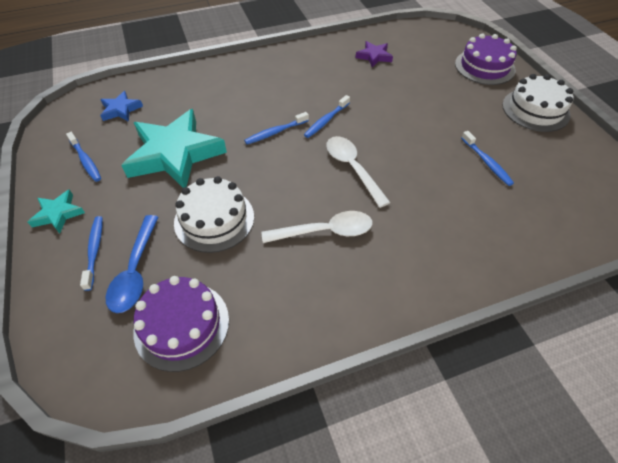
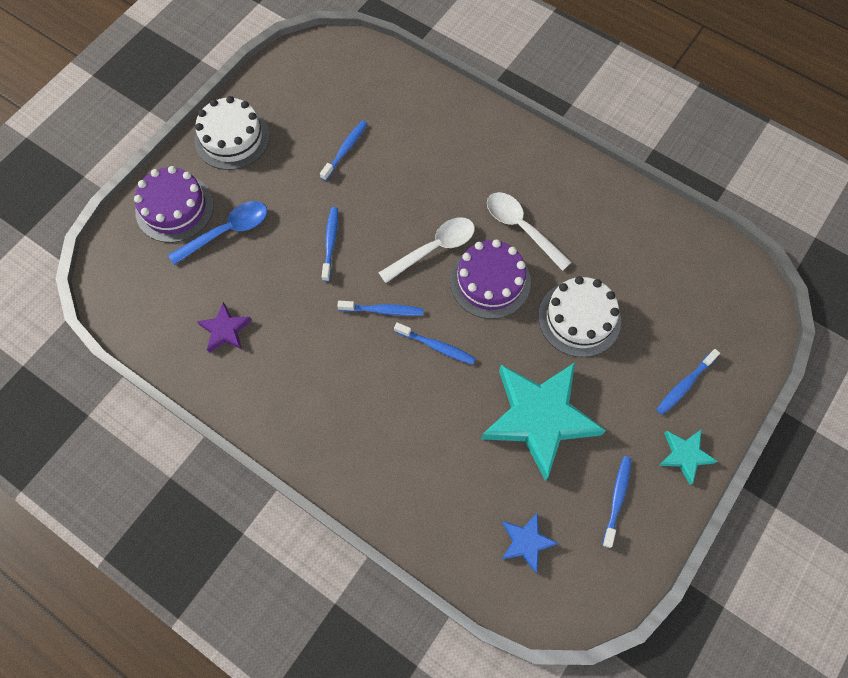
camera: 125 degrees left, 15 degrees up
blue spoon [106,215,158,313] -> blue spoon moved to [168,201,267,265]
purple cake [133,276,229,372] -> purple cake moved to [450,239,531,319]
white spoon [326,136,390,208] -> white spoon turned 150 degrees counterclockwise [379,217,475,283]
none -> blue toothbrush [321,207,338,282]

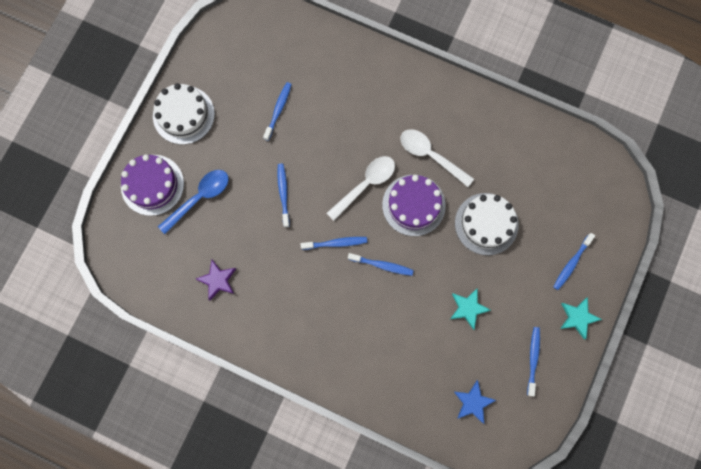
camera: 10 degrees left, 10 degrees up
turquoise star [481,363,606,481] -> turquoise star [450,288,491,330], size x0.46

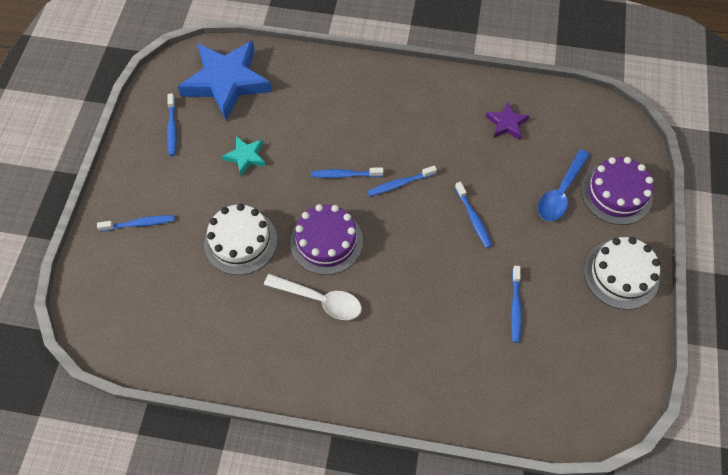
camera: 165 degrees right, 15 degrees down
white spoon [326,156,395,221] -> none
blue star [453,380,496,424] -> blue star [178,41,272,121], size x2.18
blue toothbrush [553,233,595,290] -> blue toothbrush turned 60 degrees clockwise [97,215,175,232]
turquoise star [560,297,602,339] -> none

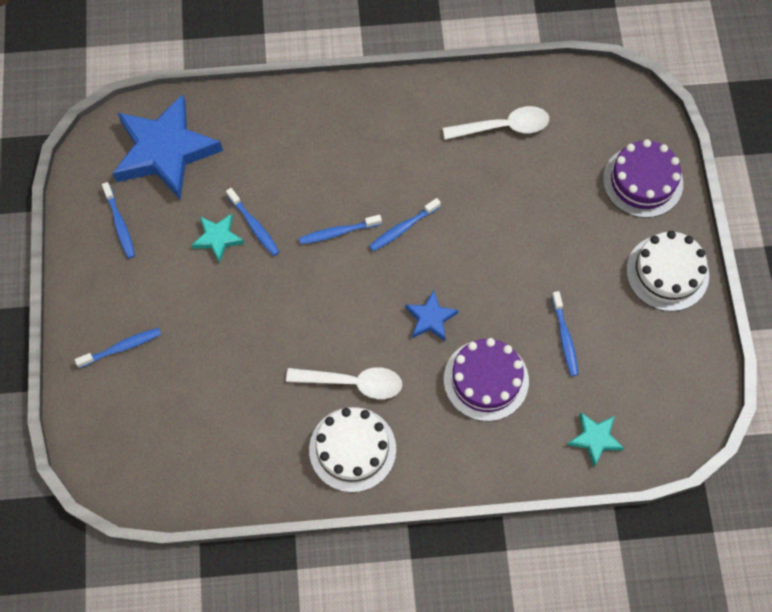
camera: 15 degrees left, 5 degrees up
white cake [204,204,277,275] -> white cake moved to [309,407,396,493]
purple cake [290,204,363,275] -> purple cake moved to [444,338,529,421]
blue toothbrush [455,182,492,248] -> blue toothbrush moved to [226,188,279,256]
purple star [486,102,530,140] -> white spoon [443,106,549,140]
blue spoon [538,149,590,221] -> none
none -> blue star [405,290,458,341]
none -> turquoise star [568,413,624,467]

